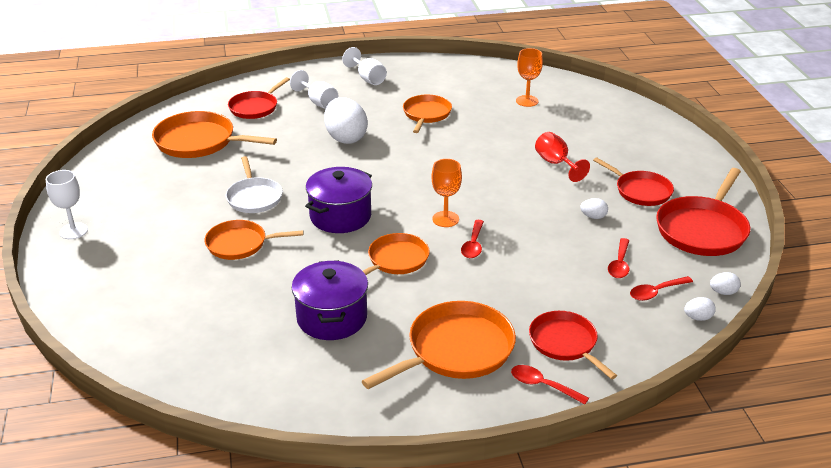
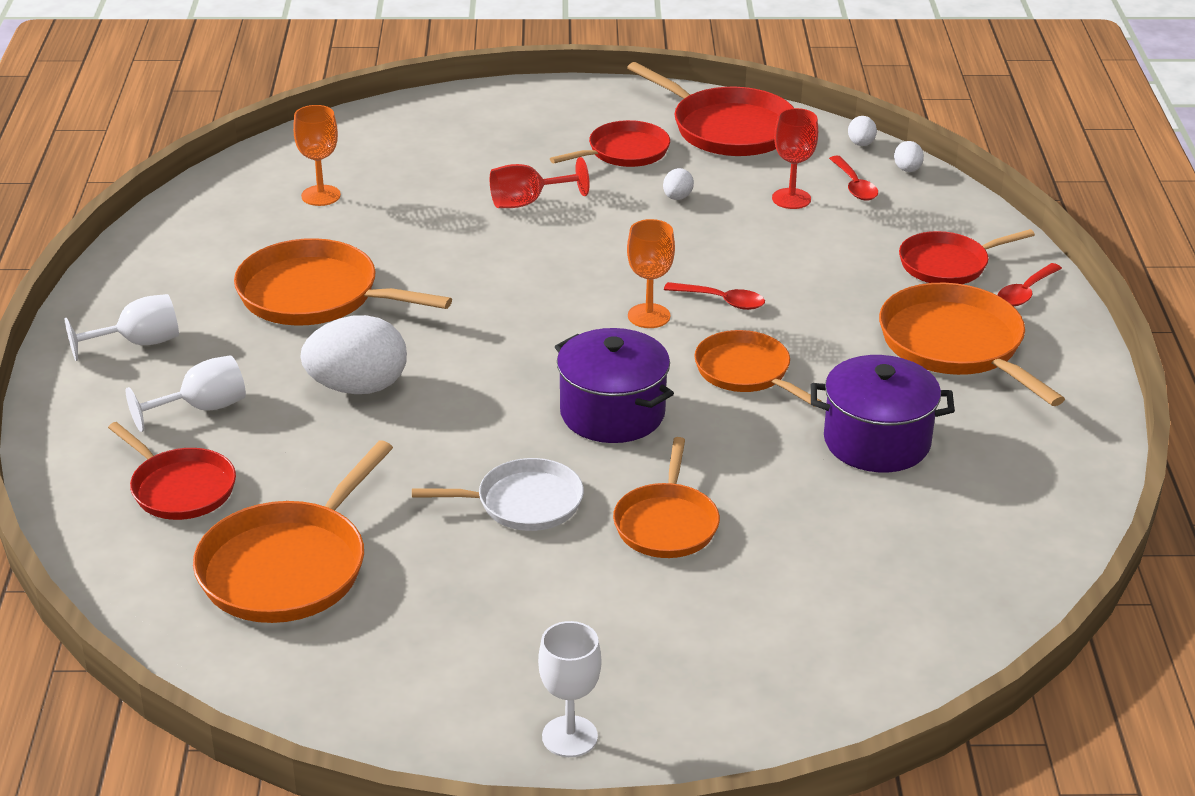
camera: 80 degrees left, 0 degrees up
orange pan [403,95,452,133] -> orange pan [234,238,452,326], size x1.54
red spoon [608,238,629,278] -> red goblet [772,108,818,209]

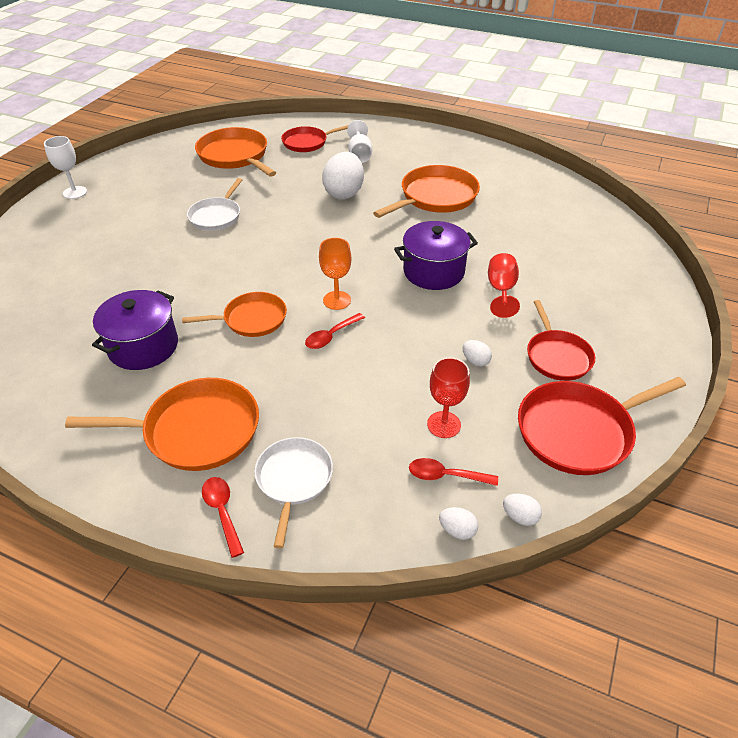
camera: 115 degrees right, 10 degrees up
white goblet [64,294,179,361] -> none
orange goblet [293,105,341,206] -> none
purple pot [555,328,674,443] -> purple pot moved to [394,221,478,290]
orange pan [613,437,720,558] -> none
red pan [899,229,1035,284] -> white pan [254,437,333,548]

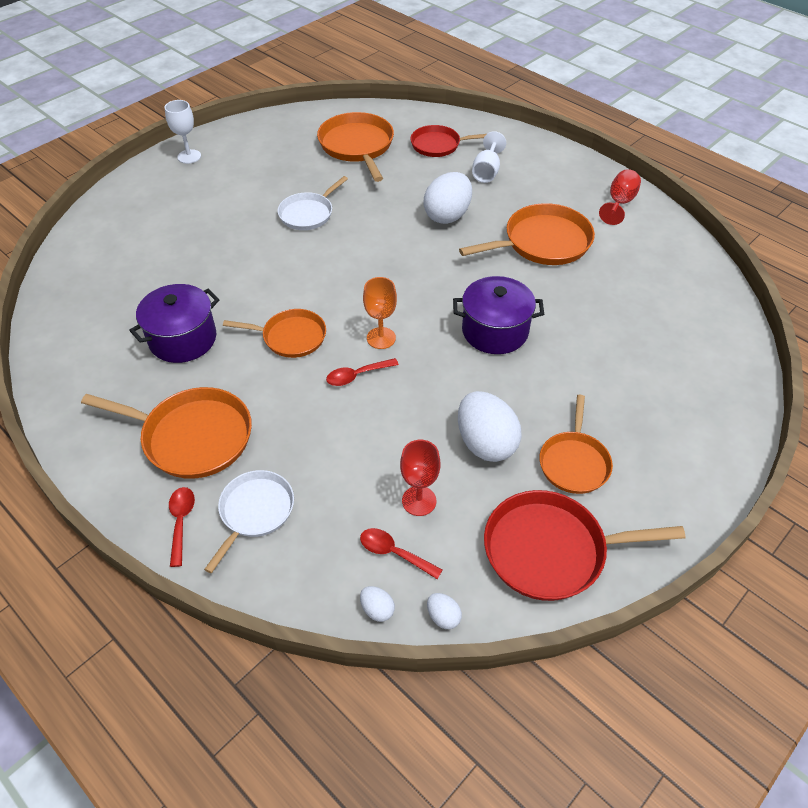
camera: 20 degrees right, 5 degrees up
white egg [462,340,492,367] -> white egg [458,391,522,462], size x2.26
red goblet [488,253,520,318] -> red goblet moved to [599,169,641,225]
red pan [527,300,595,381] -> orange pan [539,395,613,494]

